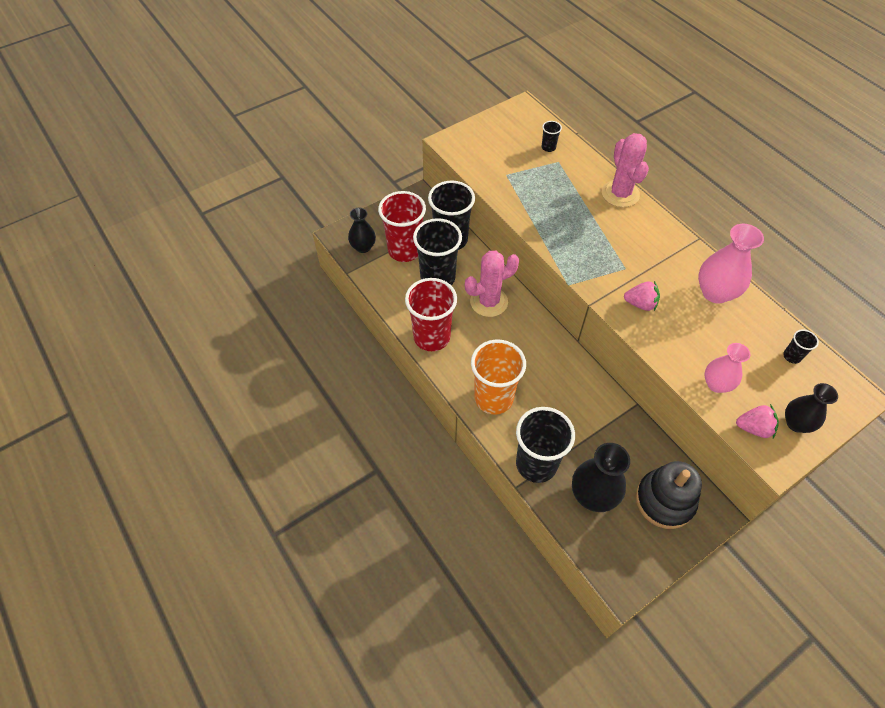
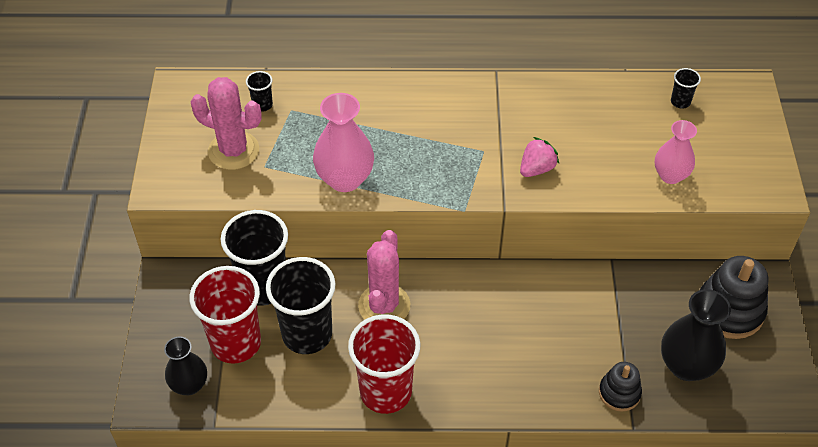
camera: 55 degrees left, 5 degrees down
orange cup [471,340,526,414] -> none
black cup [516,407,575,483] -> black stacking toy [599,362,642,412]
pink cactus [602,133,649,207] -> pink cactus moved to [191,77,262,170]
pink vase [698,224,764,303] -> pink vase moved to [313,93,374,192]
pink strawberry [736,404,779,438] -> none
black vase [785,383,838,433] -> none

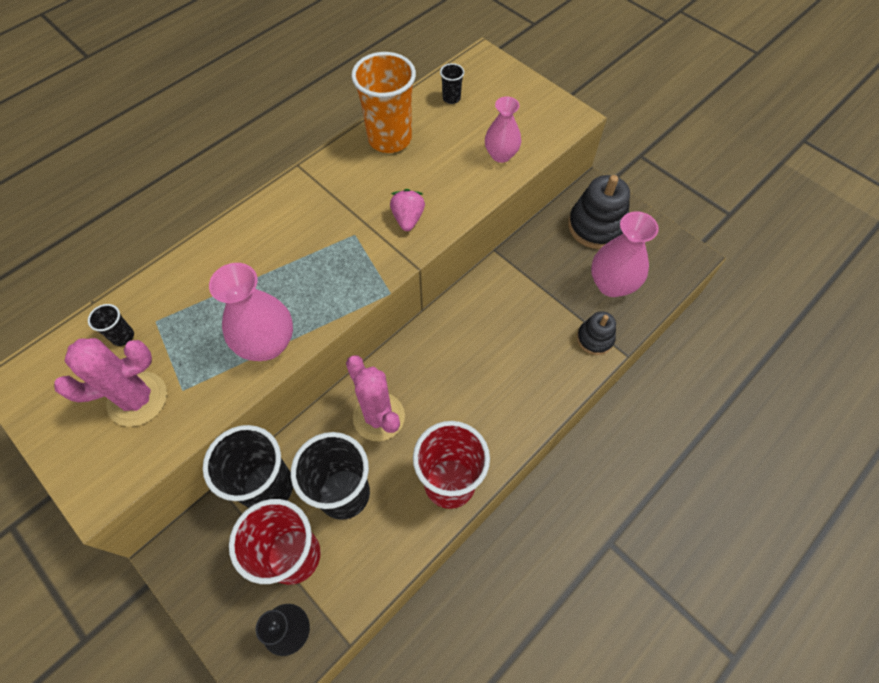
camera: 45 degrees left, 10 degrees up
black vase [661,289,731,381] -> pink vase [591,211,659,297]
none -> orange cup [351,52,416,153]

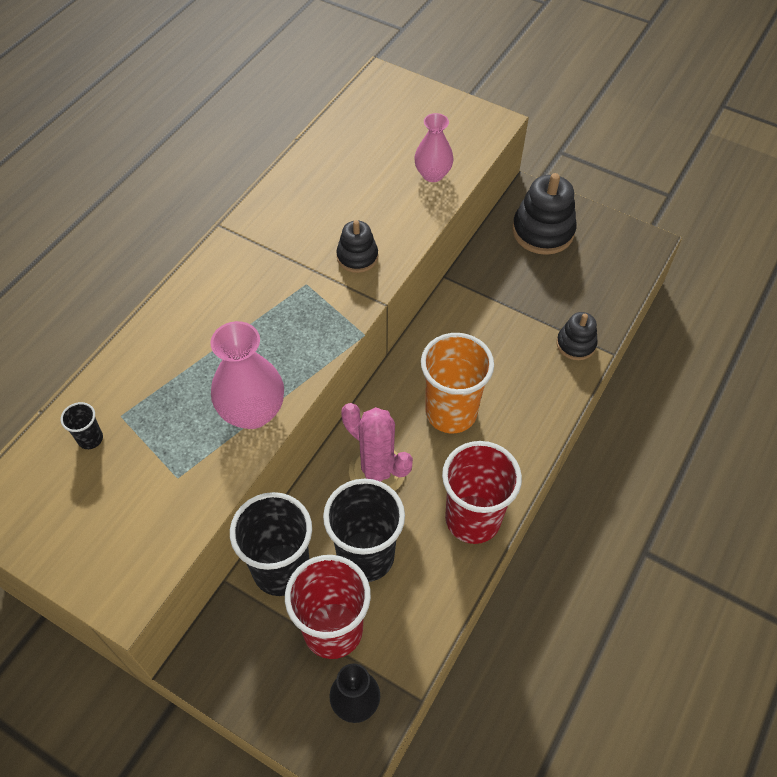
camera: 15 degrees left, 5 degrees down
pink cactus [54,338,167,426] -> none
orange cup [351,52,416,153] -> orange cup moved to [421,333,494,434]
pink strawberry [390,189,425,231] -> black stacking toy [336,220,378,273]
black cup [440,63,464,104] -> none
pink vase [591,211,659,297] -> none

